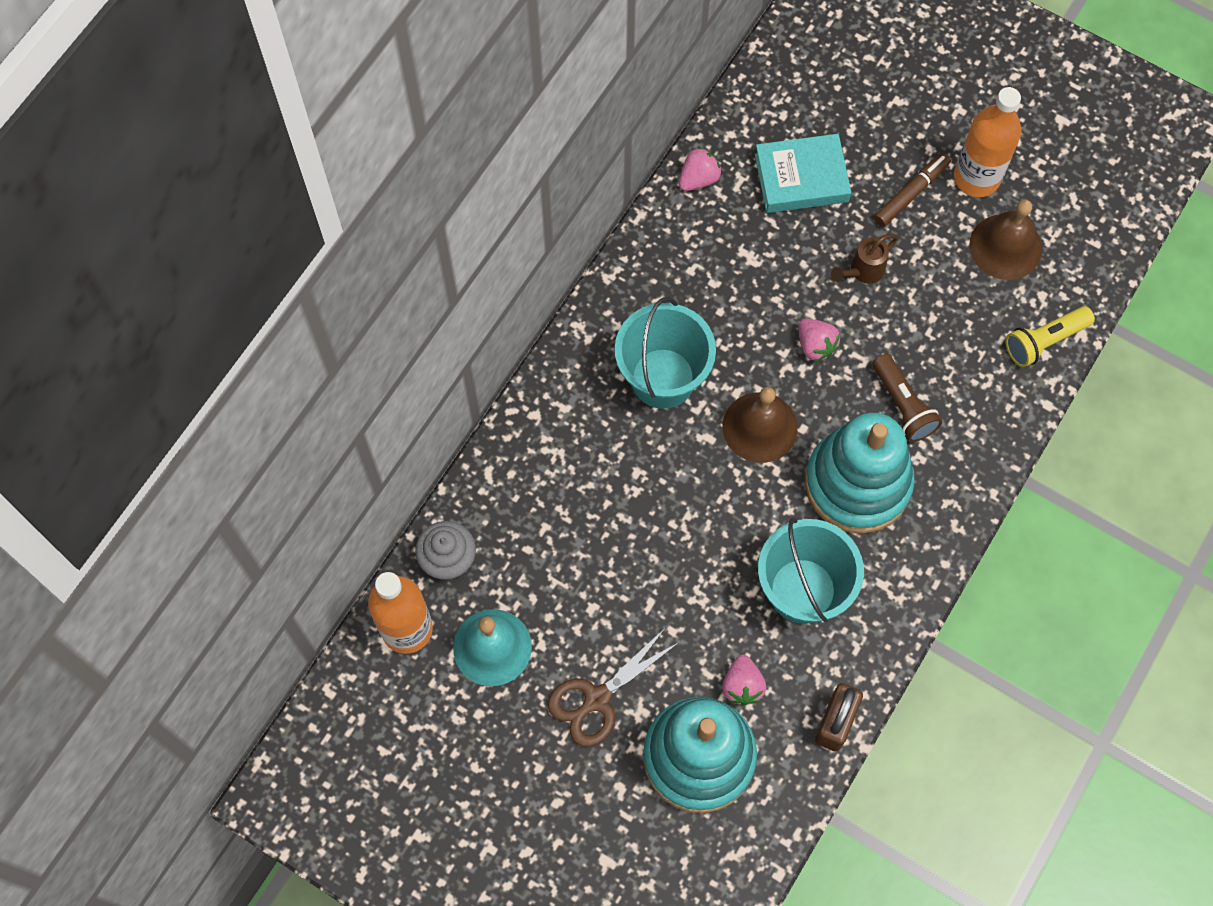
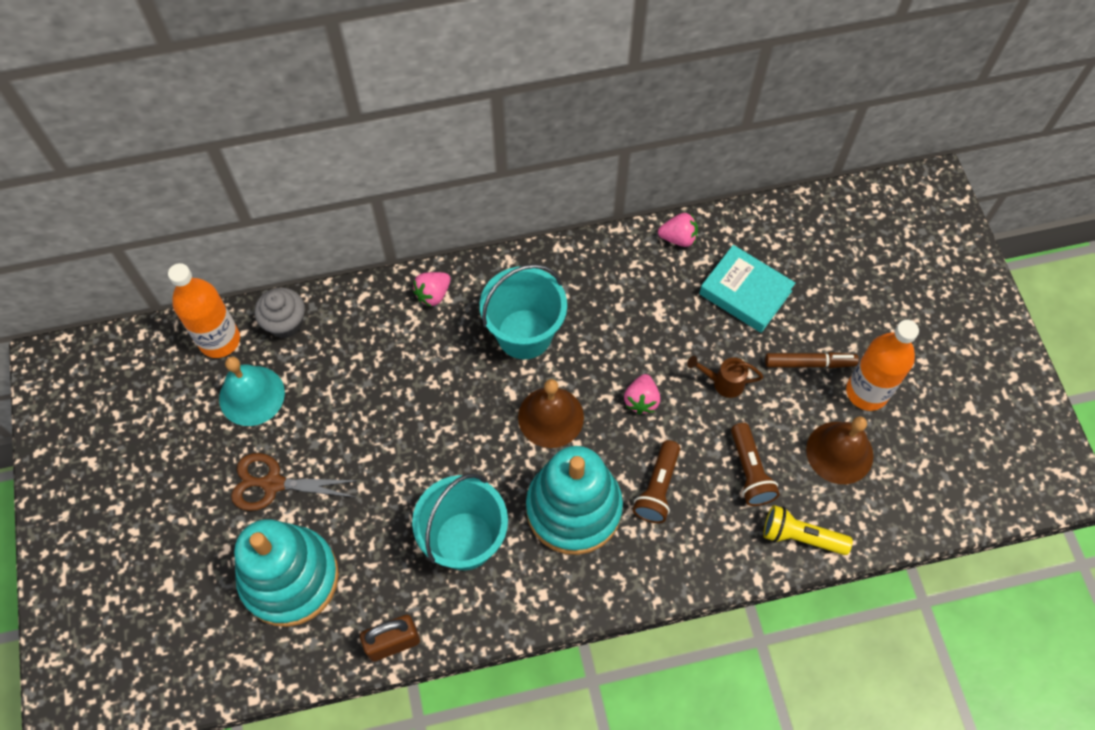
camera: 45 degrees right, 5 degrees down
pink strawberry [722,655,766,706] -> pink strawberry moved to [413,272,451,307]
none -> brown flashlight [731,423,780,506]

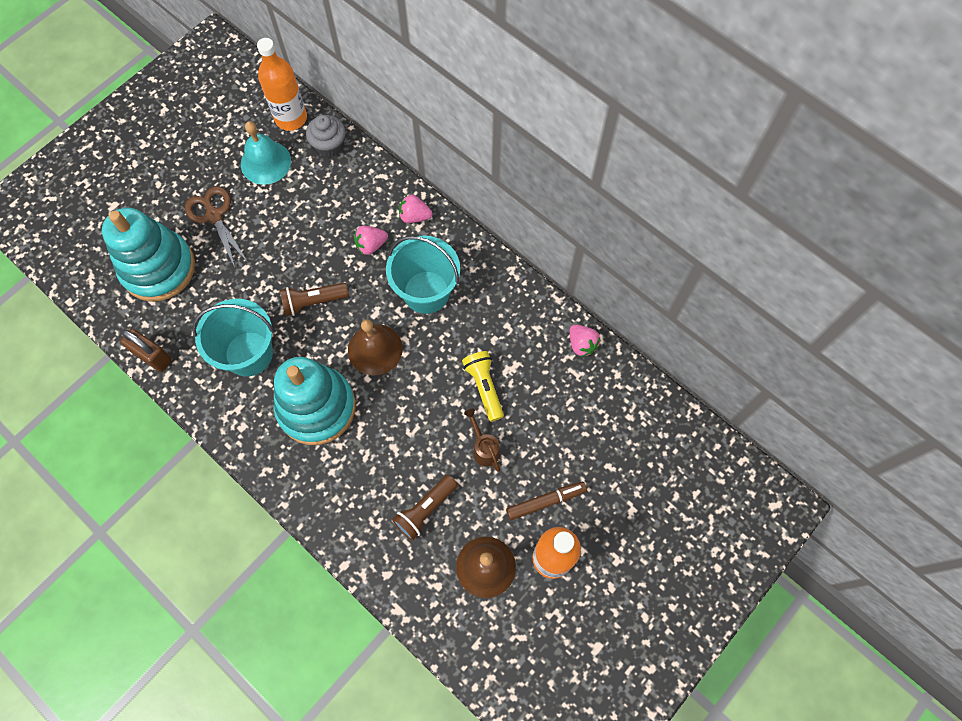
camera: 55 degrees right, 5 degrees up
pink strawberry [624,374,660,414] -> pink strawberry moved to [354,226,388,255]
brown flashlight [633,440,680,523] -> brown flashlight moved to [280,283,349,316]
turquoise book [699,245,795,333] -> none
yellow flashlight [763,505,853,555] -> yellow flashlight moved to [462,351,504,422]
brown marker [765,352,859,368] -> brown marker turned 75 degrees counterclockwise [506,482,587,520]

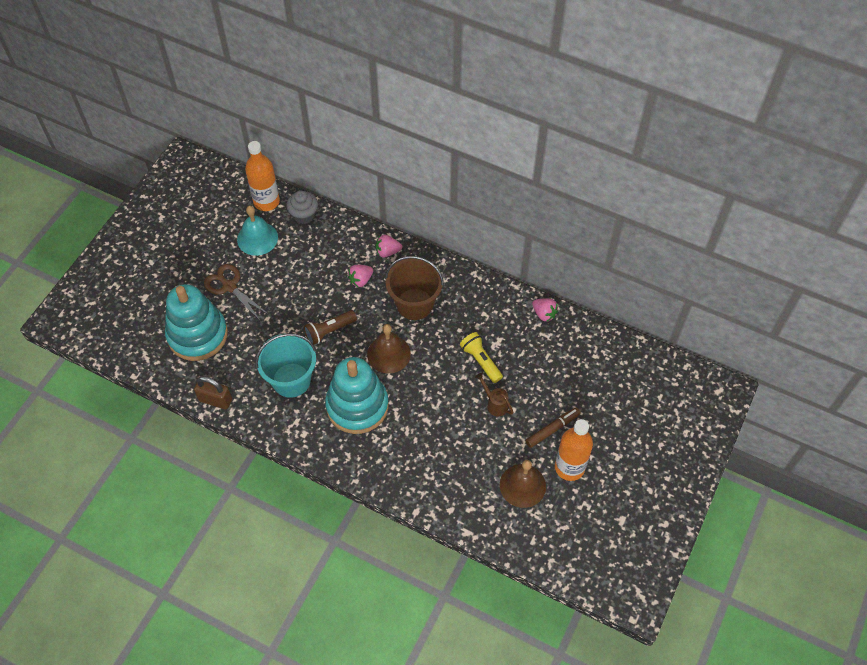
camera: 15 degrees left, 10 degrees down
turquoise bucket [386,236,460,314] -> brown bucket [385,256,444,320]
brown flashlight [392,475,458,541] -> none

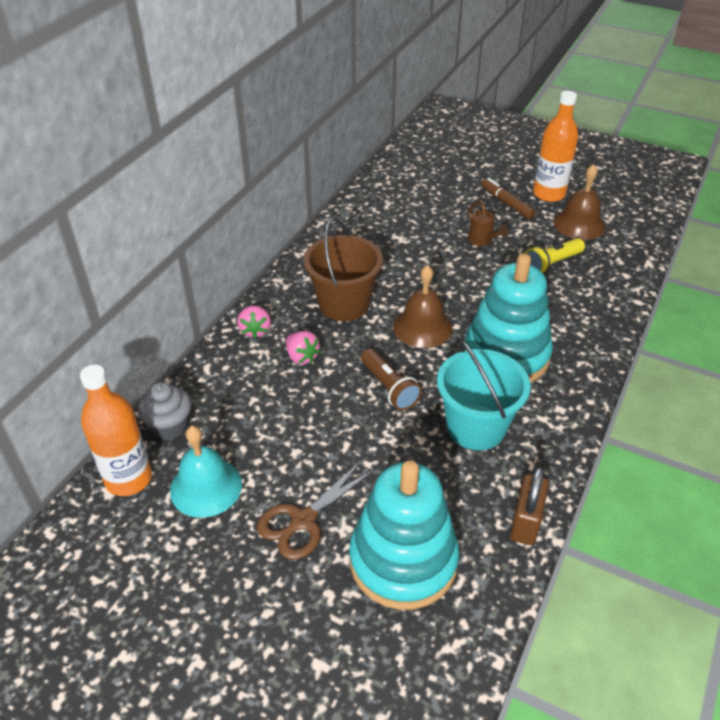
camera: 90 degrees left, 15 degrees down
yellow flashlight [460,332,503,383] -> yellow flashlight moved to [525,238,585,274]
brown watering can [475,373,514,416] -> brown watering can turned 75 degrees counterclockwise [468,200,508,246]
pink strawberry [532,298,558,322] -> none

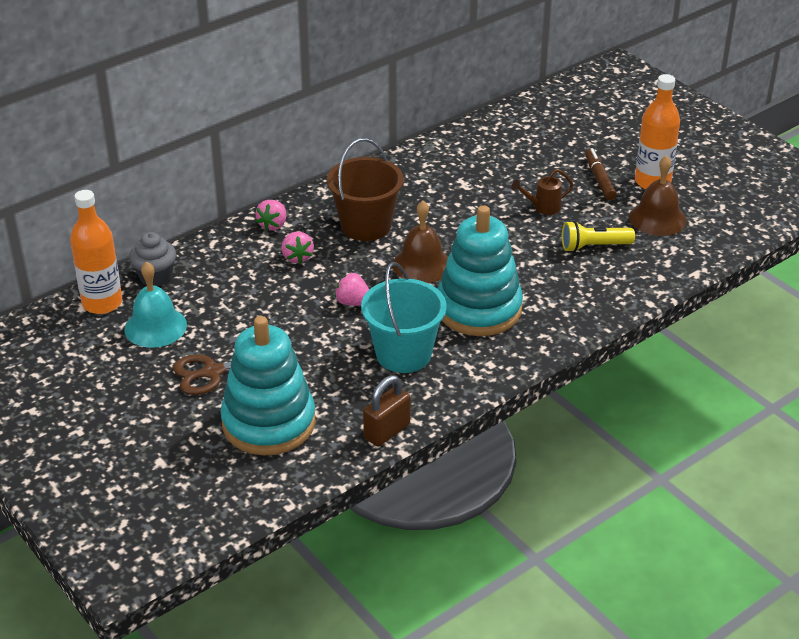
camera: 25 degrees right, 5 degrees down
brown flashlight [361,349,422,411] -> pink strawberry [335,273,369,306]
brown watering can [468,200,508,246] -> brown watering can turned 75 degrees clockwise [511,169,573,215]

